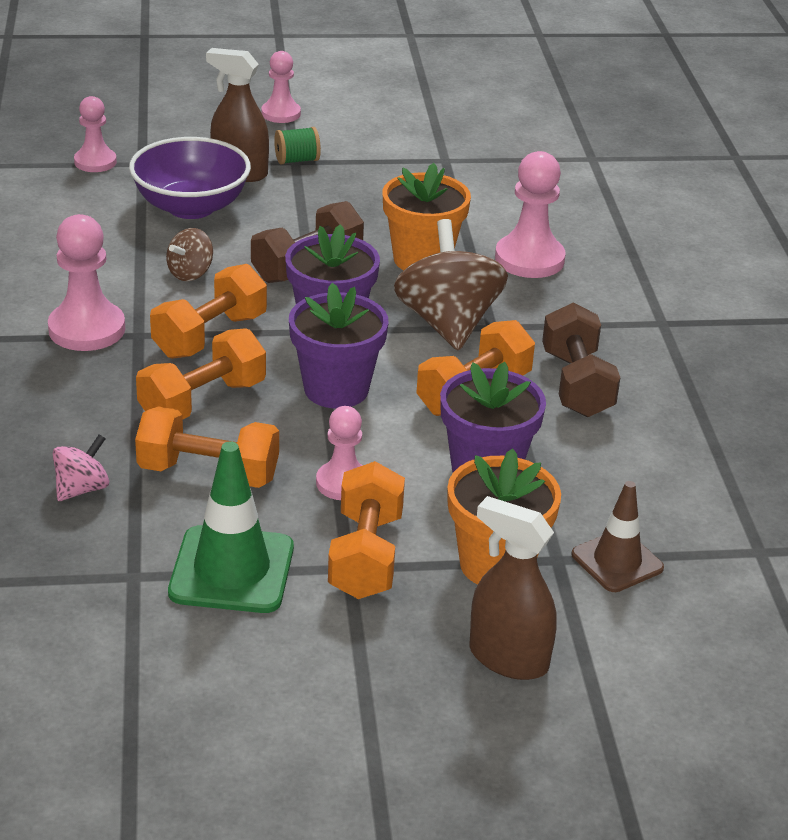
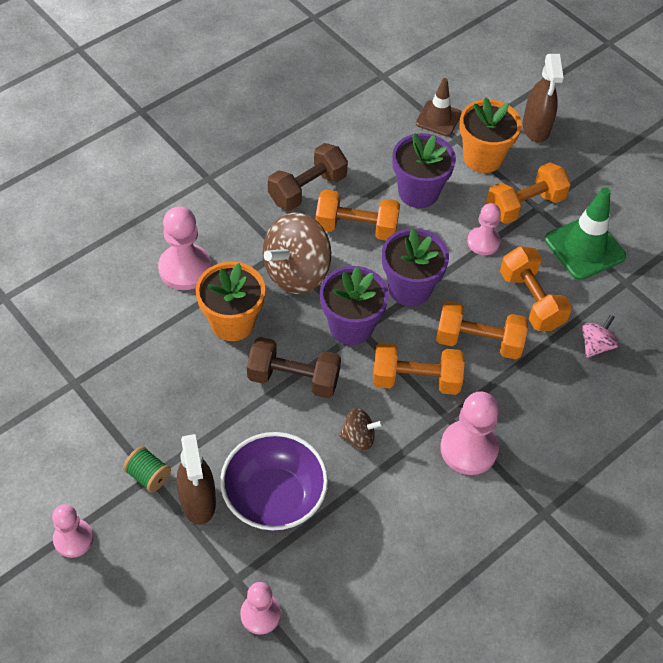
camera: 125 degrees left, 20 degrees up
pink spinning top [53,434,109,501] -> pink spinning top turned 120 degrees clockwise [582,314,619,358]

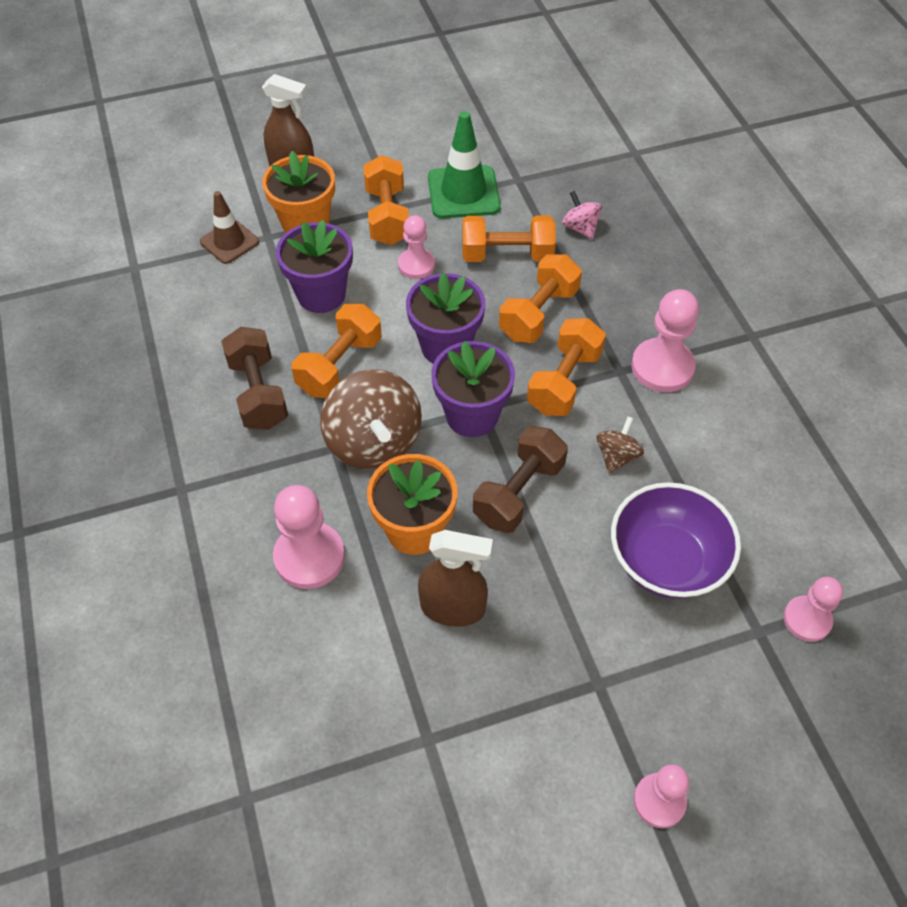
camera: 65 degrees left, 0 degrees up
green spool [123,446,171,492] -> none
brown spray bottle [177,434,216,525] -> brown spray bottle moved to [418,530,493,627]

